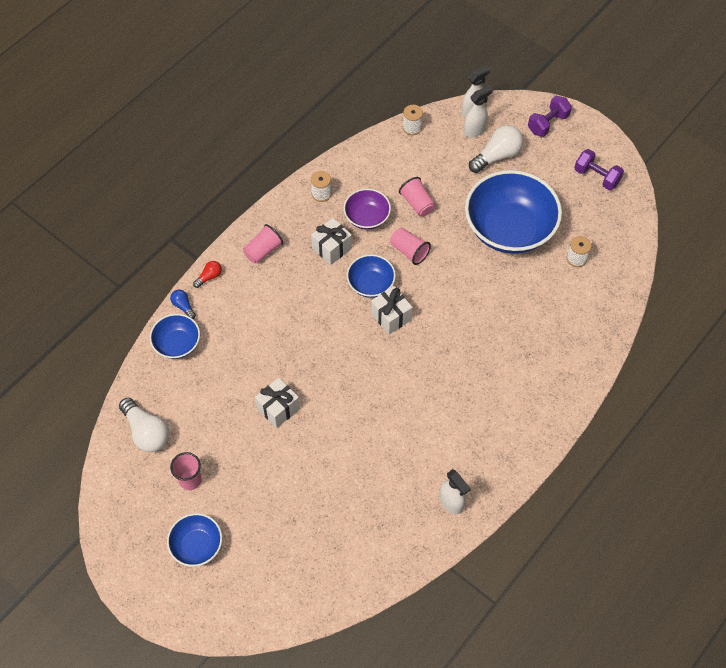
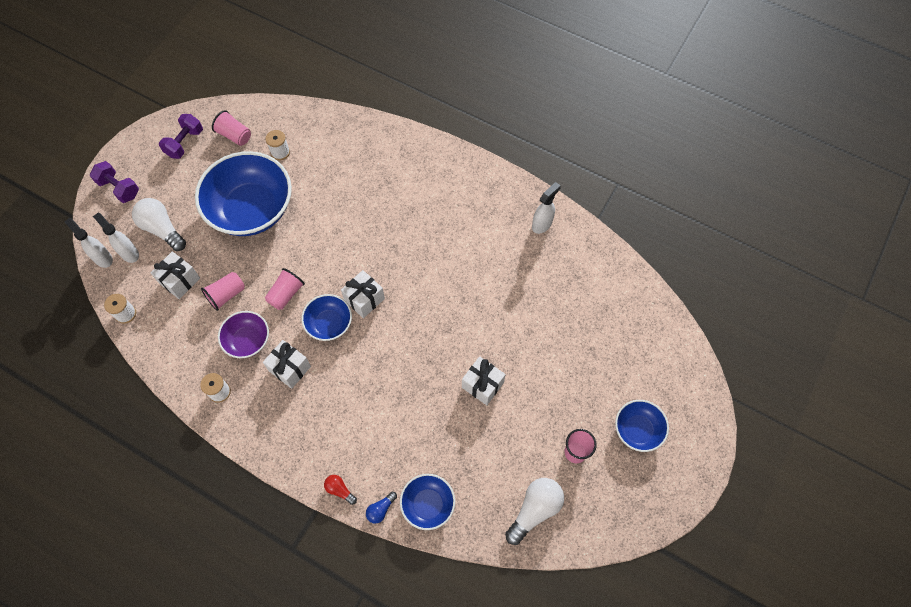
camera: 100 degrees left, 5 degrees up
pink cup [243,224,283,264] -> pink cup moved to [212,110,251,146]
none -> white gift [151,252,200,299]

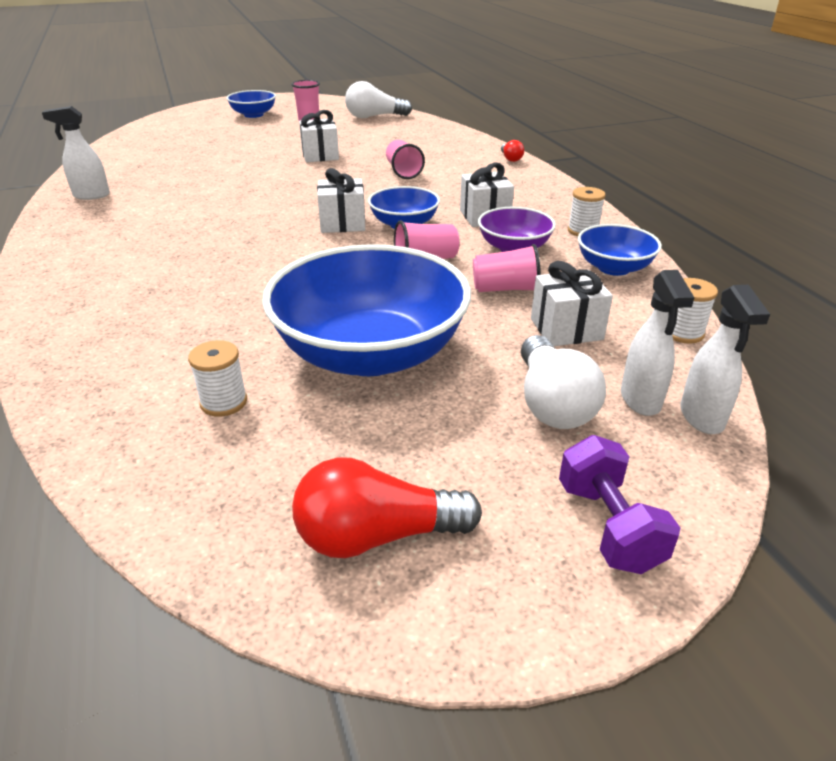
camera: 140 degrees left, 30 degrees down
purple dumbbell [159,114,203,159] -> red light bulb [292,458,482,558]
pink cup [212,110,251,146] -> pink cup moved to [386,140,425,179]
blue light bulb [366,492,397,524] -> none
blue bowl [400,474,455,530] -> blue bowl moved to [578,224,662,276]

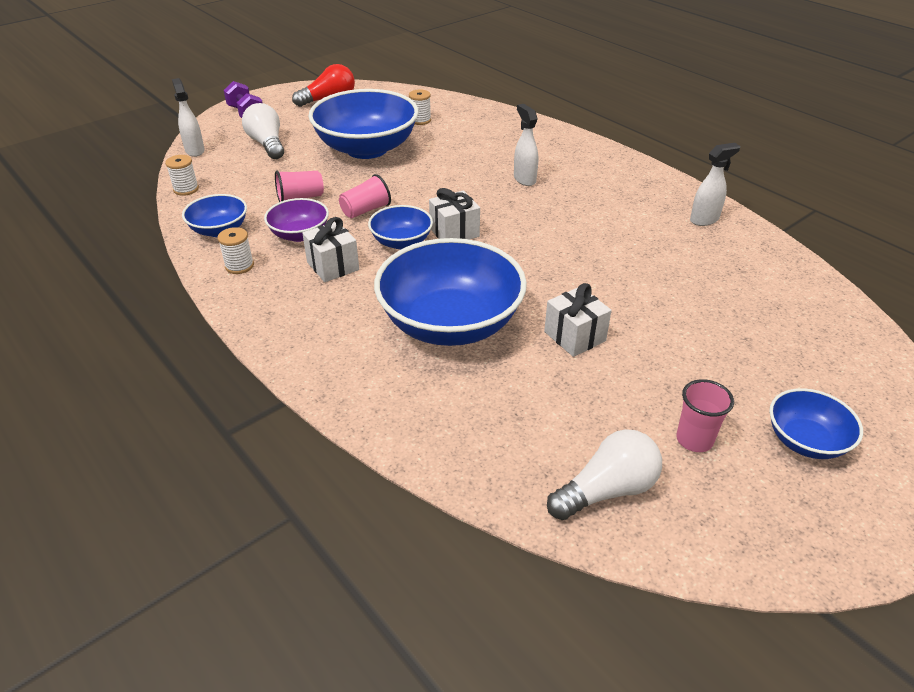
camera: 160 degrees right, 5 degrees up
pink cup [386,140,425,179] -> blue bowl [374,238,527,346]
red light bulb [501,140,524,162] -> none
white gift [531,261,613,346] -> none
white spray bottle [621,270,695,416] -> white spray bottle moved to [514,104,538,186]

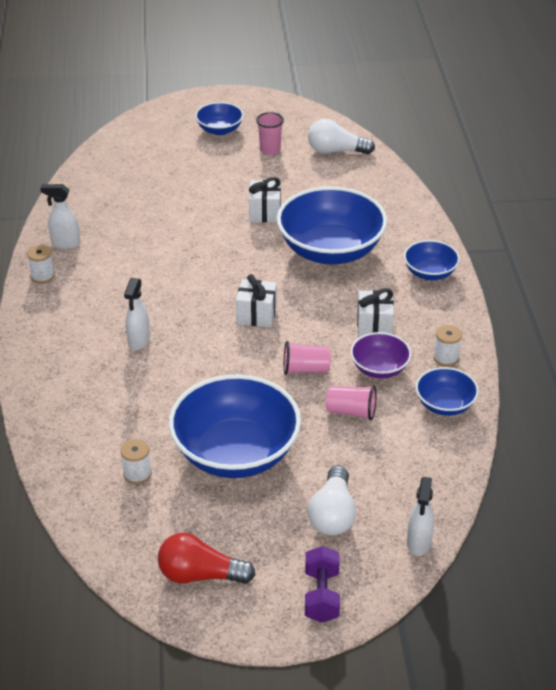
camera: 145 degrees left, 0 degrees up
white spool [165,155,199,196] -> white spool moved to [27,245,55,284]
blue bowl [368,205,433,249] -> blue bowl moved to [404,240,460,280]

